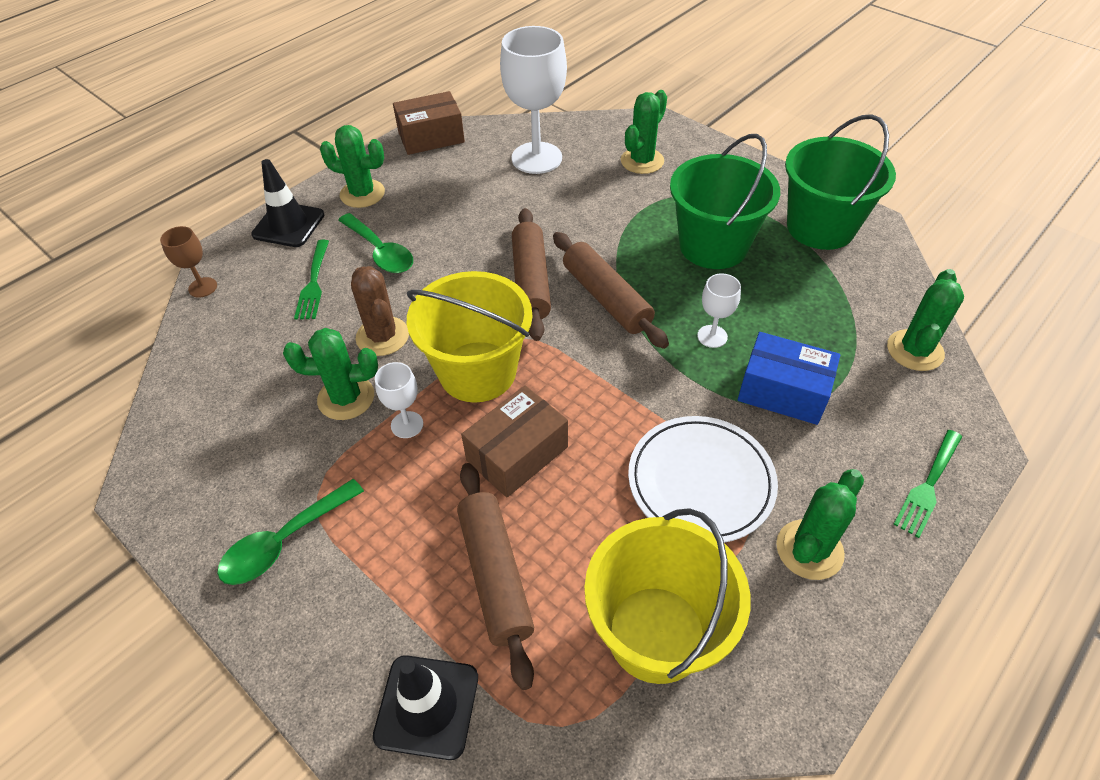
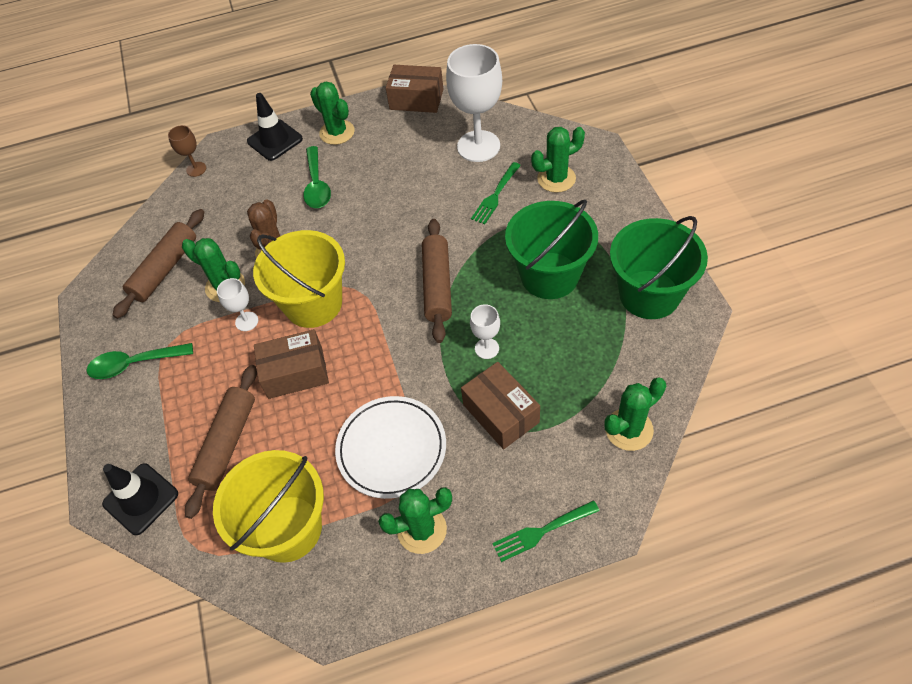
camera: 35 degrees right, 5 degrees up
green fork [294,240,329,320] -> green fork moved to [471,162,521,224]
brown rolling pin [512,208,551,341] -> brown rolling pin moved to [112,209,204,319]
blue box [737,332,840,425] -> brown box [461,362,540,449]

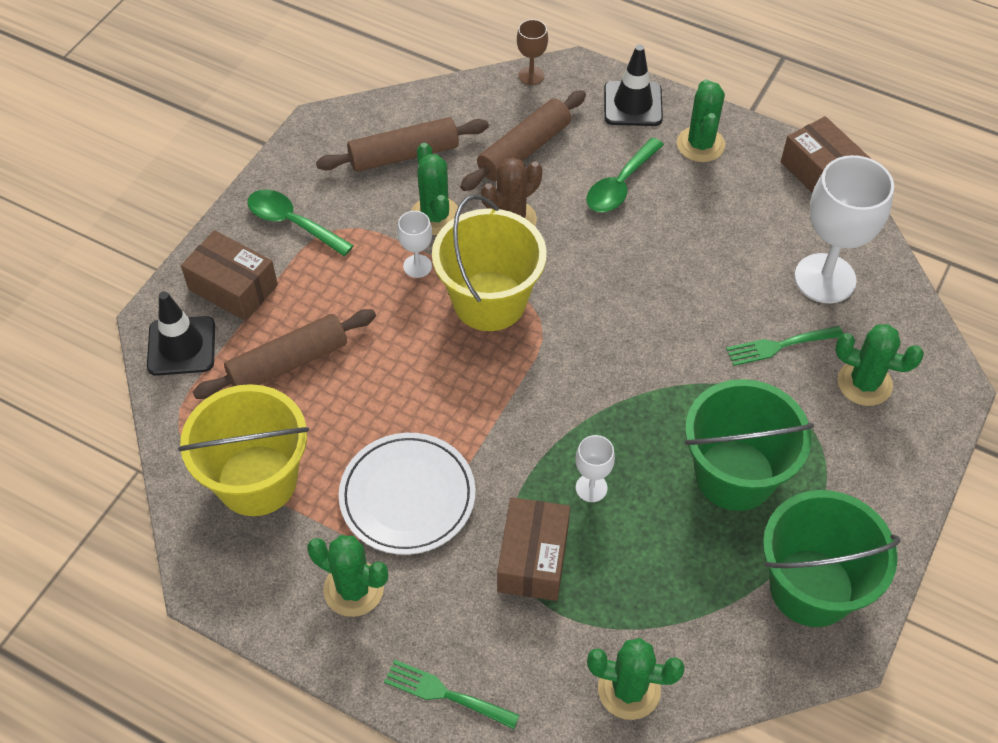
camera: 40 degrees right, 0 degrees up
brown box [254,329,329,399] -> brown box moved to [181,230,278,321]
brown rolling pin [422,219,452,343] -> brown rolling pin moved to [460,90,586,191]

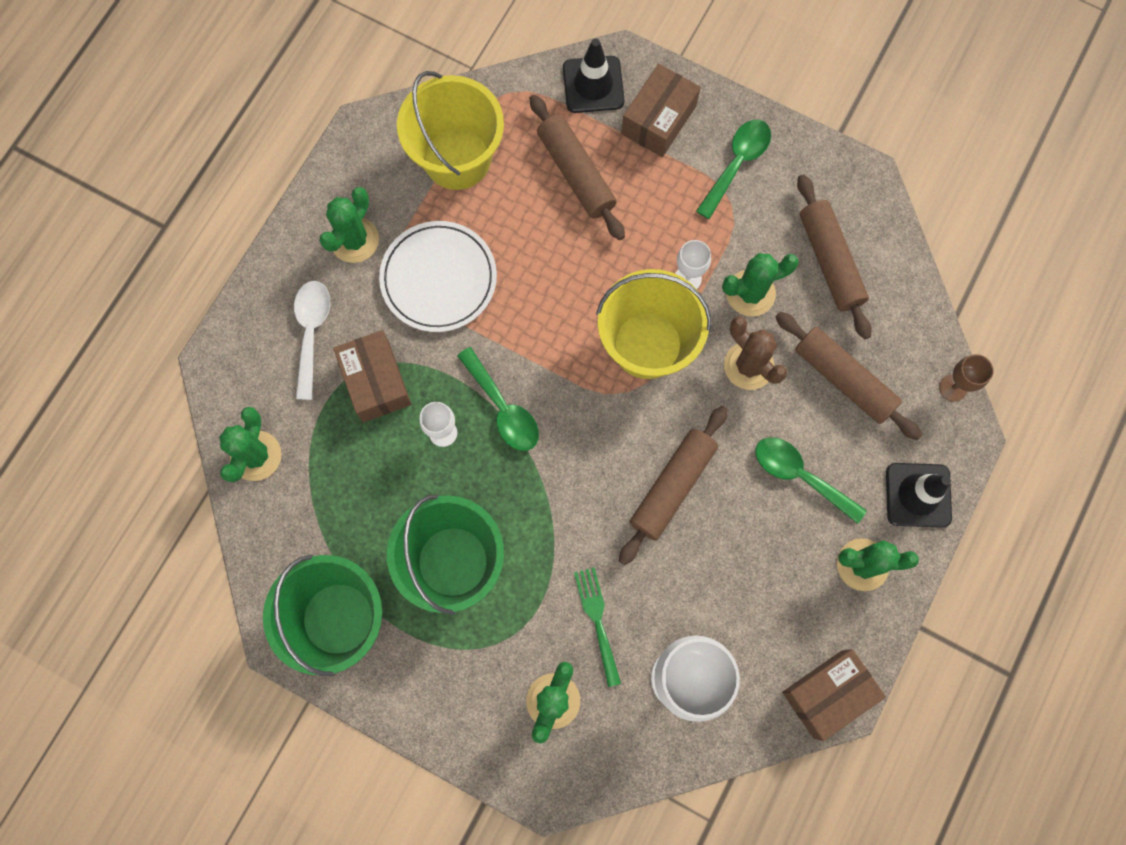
camera: 90 degrees right, 20 degrees up
green fork [384,660,520,729] -> none
brown box [497,497,570,601] -> brown box turned 60 degrees clockwise [333,330,411,422]
none -> white spoon [294,281,330,400]
none -> green spoon [457,347,539,451]
none -> brown rolling pin [619,406,728,565]

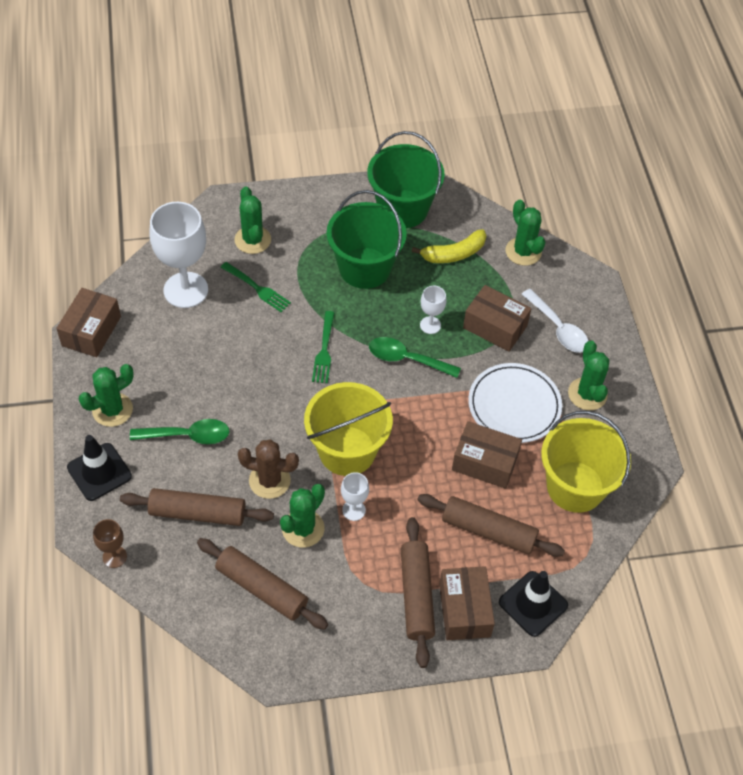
camera: 140 degrees right, 20 degrees down
brown rolling pin [619,406,728,565] -> brown rolling pin moved to [401,517,435,668]
green spoon [696,120,771,219] -> none
none -> green fork [312,311,335,383]
none -> yellow banana [411,229,486,263]
none -> brown box [452,421,522,489]

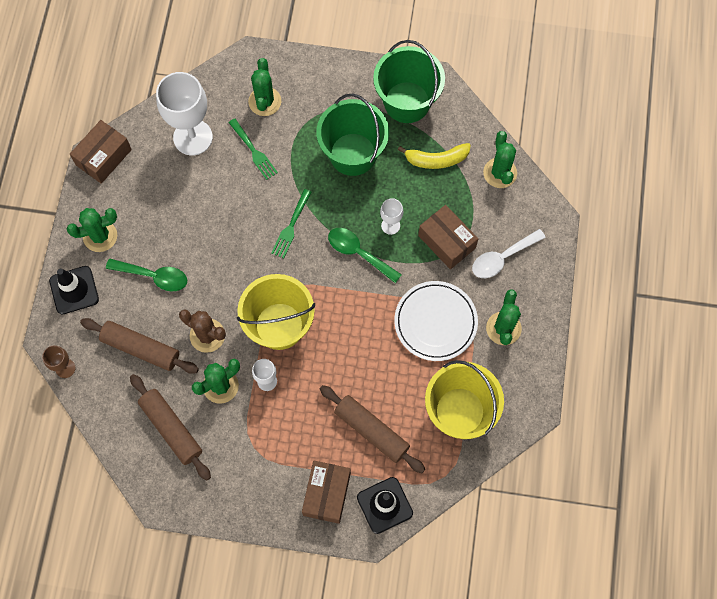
camera: 20 degrees right, 15 degrees up
brown rolling pin [401,517,435,668] -> none
brown box [452,421,522,489] -> none
white spoon [522,289,588,353] -> white spoon turned 75 degrees clockwise [472,229,546,278]

